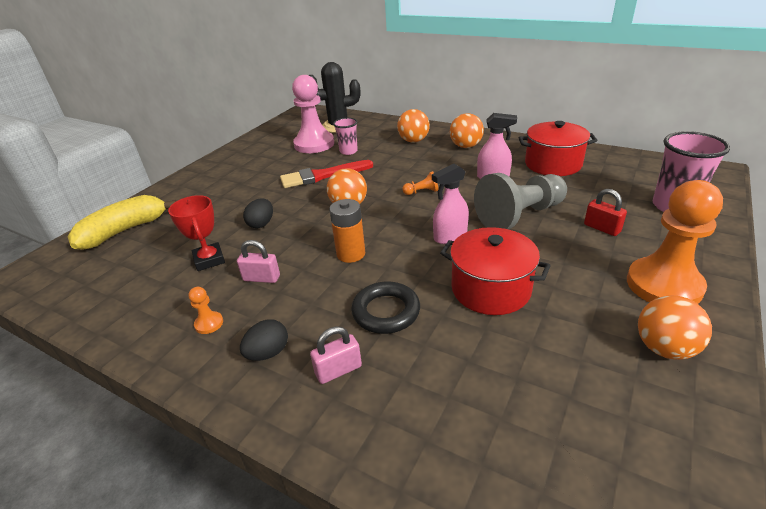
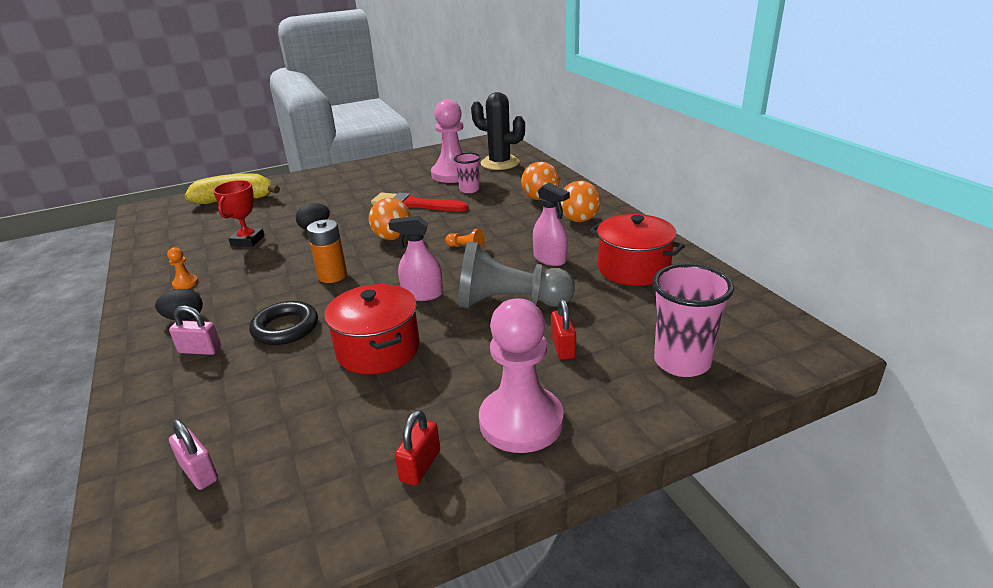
camera: 35 degrees right, 5 degrees down
pink padlock [237,240,280,283] -> pink padlock moved to [169,419,218,490]
orange pawn [627,180,723,304] -> pink pawn [479,299,564,453]
orange ball [638,295,712,360] -> red padlock [395,410,440,486]

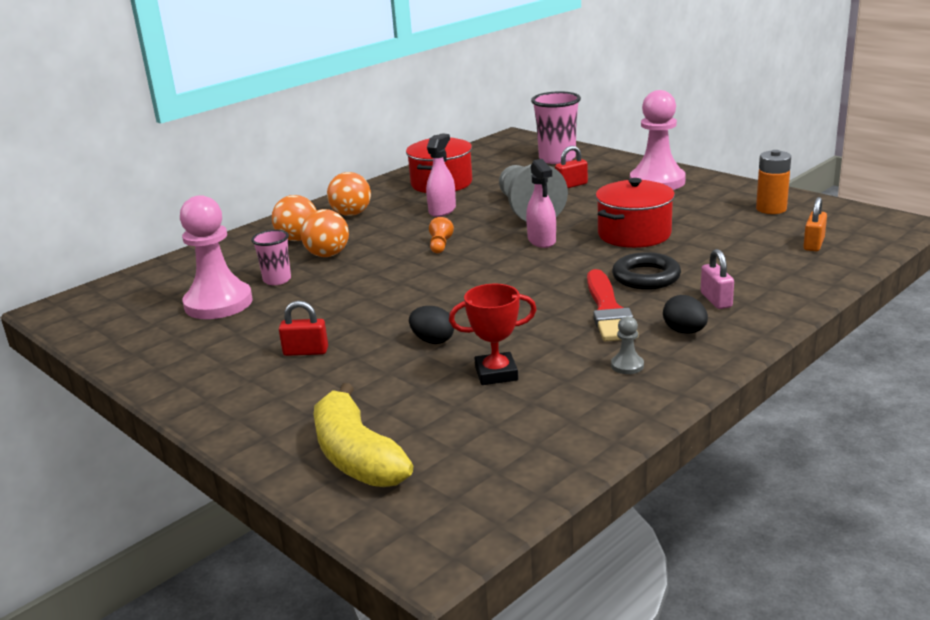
camera: 110 degrees left, 5 degrees down
orange pawn [167,247,198,289] -> grey pawn [611,316,644,374]
pink padlock [169,419,218,490] -> orange padlock [803,197,827,251]
orange battery [307,219,347,283] -> orange battery moved to [756,150,791,214]
orange ball [369,198,411,240] -> orange ball moved to [300,209,349,257]
red brush [371,192,469,212] -> red brush moved to [587,269,639,341]
red padlock [395,410,440,486] -> red padlock moved to [279,301,328,356]
black cactus [471,92,525,170] -> none

